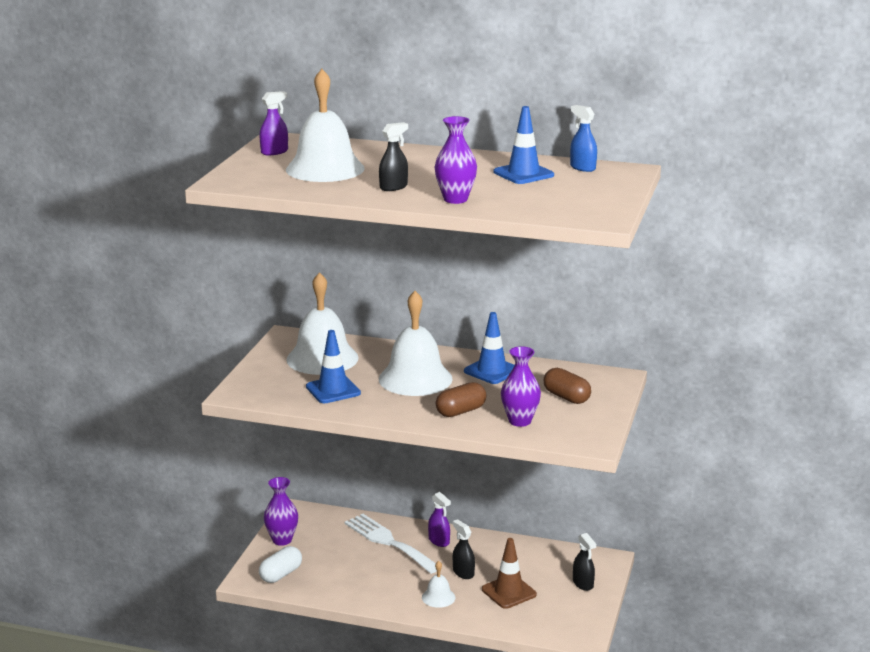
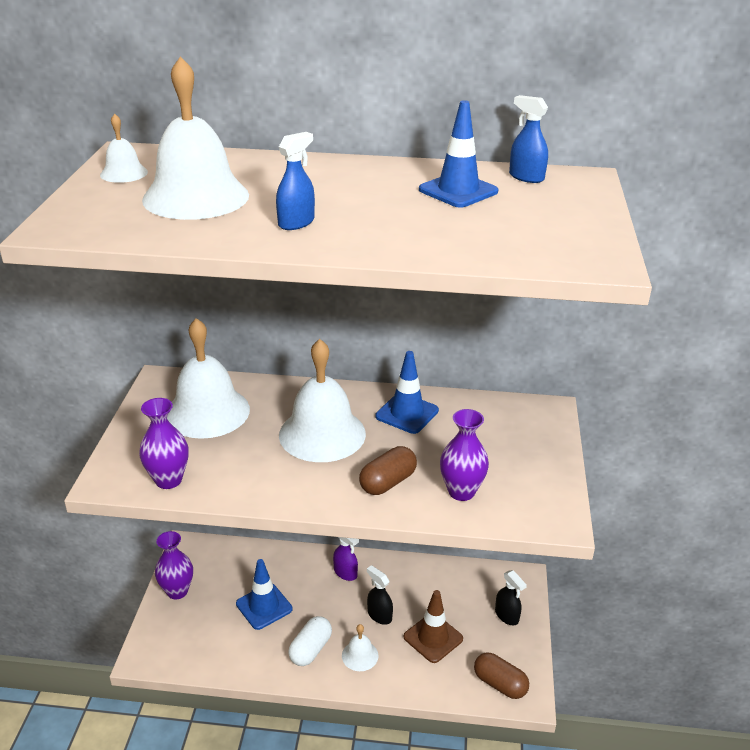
camera: 10 degrees left, 10 degrees up
purple spray bottle [259,91,288,155] -> white bell [100,113,148,183]
white capsule [259,546,302,583] -> white capsule moved to [288,616,332,666]
blue traffic cone [306,330,361,403] -> blue traffic cone moved to [236,559,292,630]
white fork [345,514,437,574] -> none
black spray bottle [379,122,408,191] -> blue spray bottle [276,132,315,230]
purple vase [435,116,477,204] -> purple vase moved to [139,398,189,489]
brown capsule [544,368,591,404] -> brown capsule moved to [474,653,529,699]

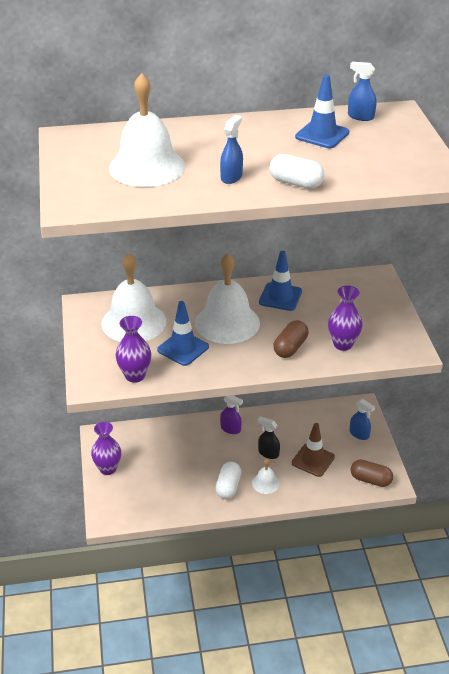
camera: 15 degrees left, 5 degrees up
white bell [100,113,148,183] -> none
blue traffic cone [236,559,292,630] -> blue traffic cone moved to [157,301,209,366]
black spray bottle [495,570,527,625] -> blue spray bottle [350,399,375,440]
none -> white capsule [270,154,324,189]

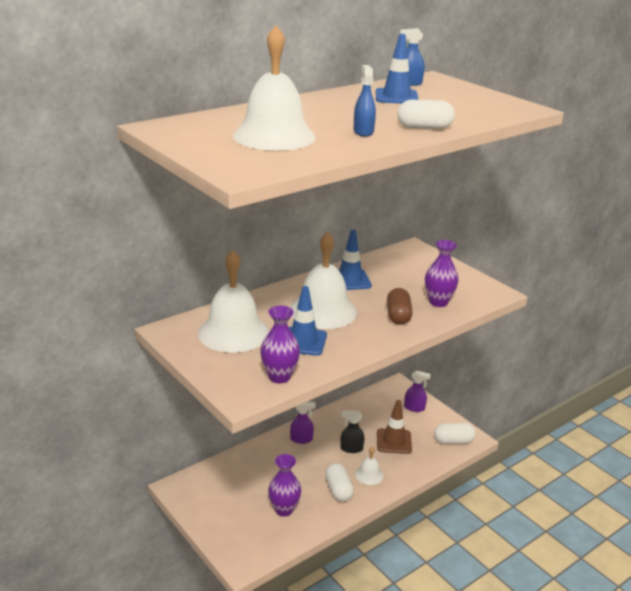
camera: 30 degrees left, 10 degrees down
purple vase [91,422,121,475] -> purple vase moved to [268,454,301,516]
blue spray bottle [350,399,375,440] -> purple spray bottle [404,370,431,412]
brown capsule [351,460,393,487] -> white capsule [434,423,476,444]

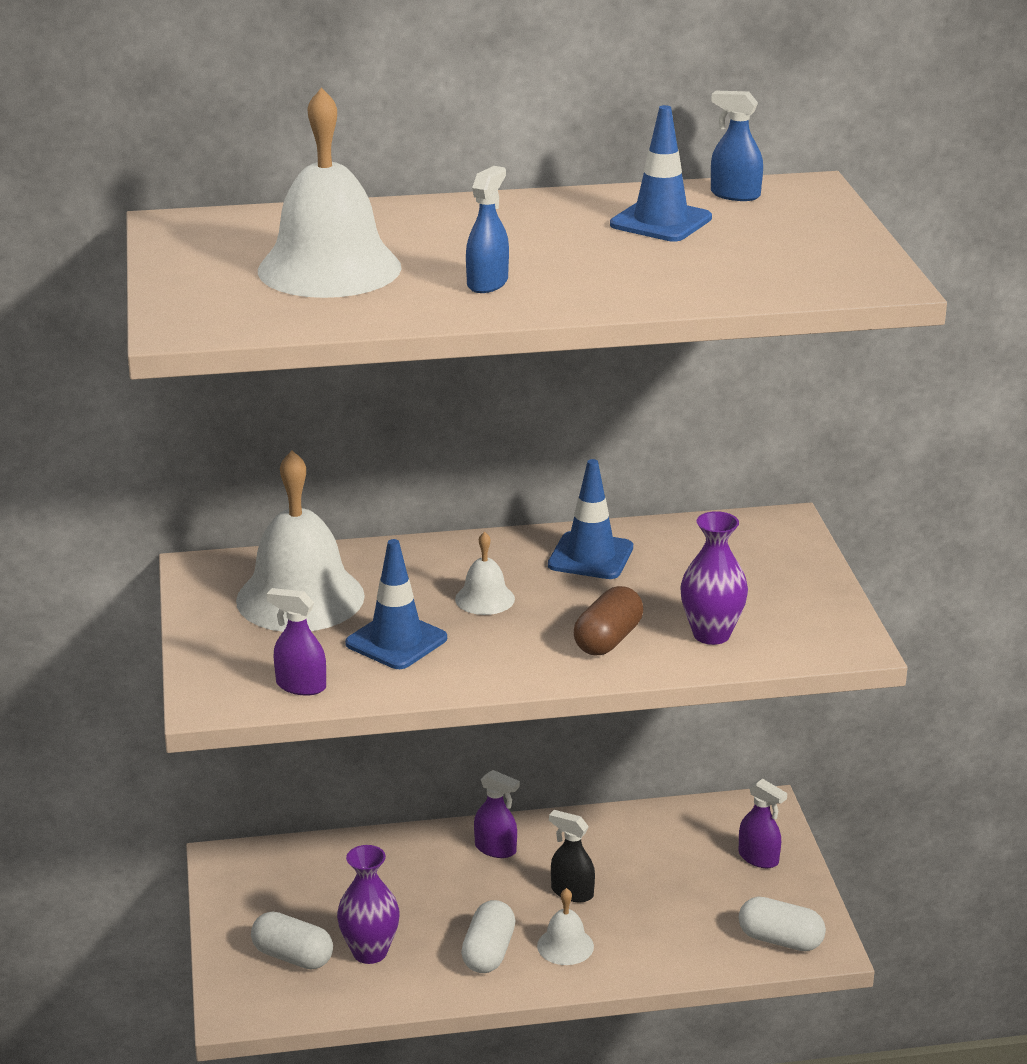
camera: 30 degrees right, 0 degrees up
purple vase [260,306,300,383] -> purple spray bottle [267,588,326,695]
white bell [290,232,357,329] -> white bell [455,531,515,615], size x0.47
brown traffic cone [377,400,412,454] -> none
white capsule [397,100,455,129] -> white capsule moved to [251,911,333,970]

